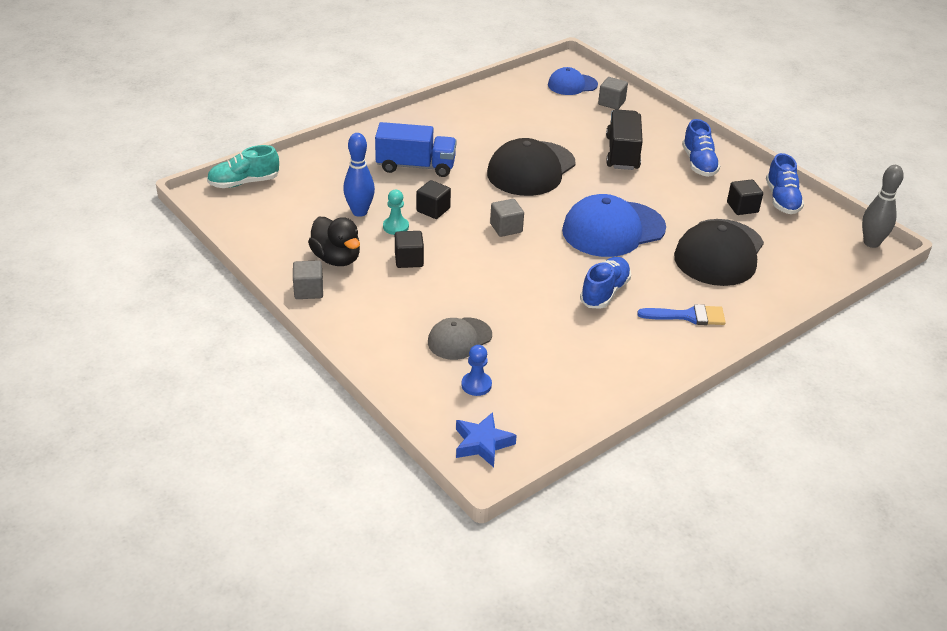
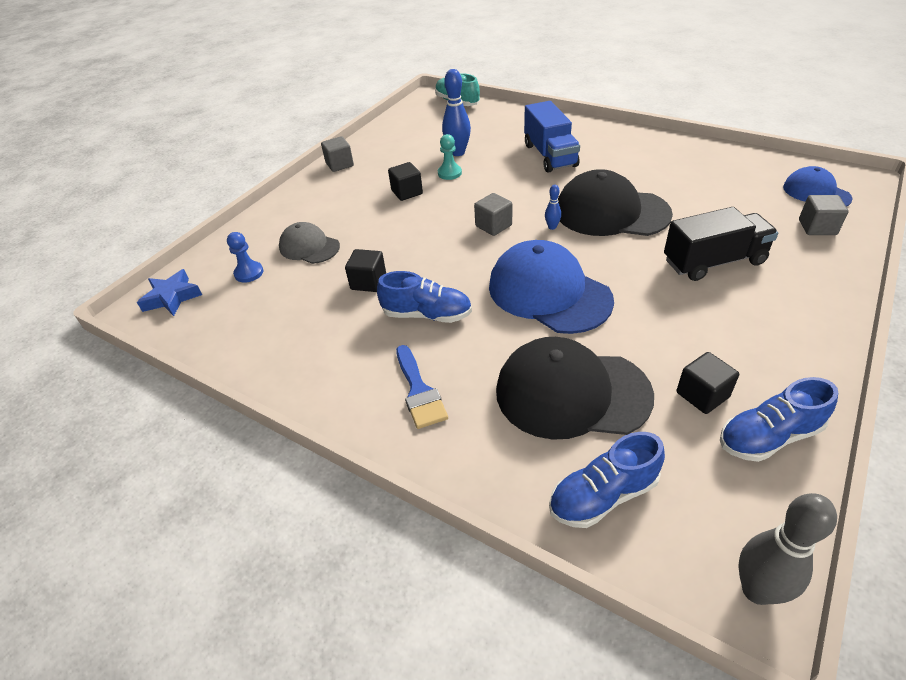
camera: 75 degrees right, 5 degrees up
black duck [308,217,360,266] -> none
black cube [416,180,451,219] -> black cube moved to [345,249,386,292]
blue shoe [682,119,720,177] -> blue shoe moved to [549,432,665,528]
none -> blue bowling pin [545,185,561,230]

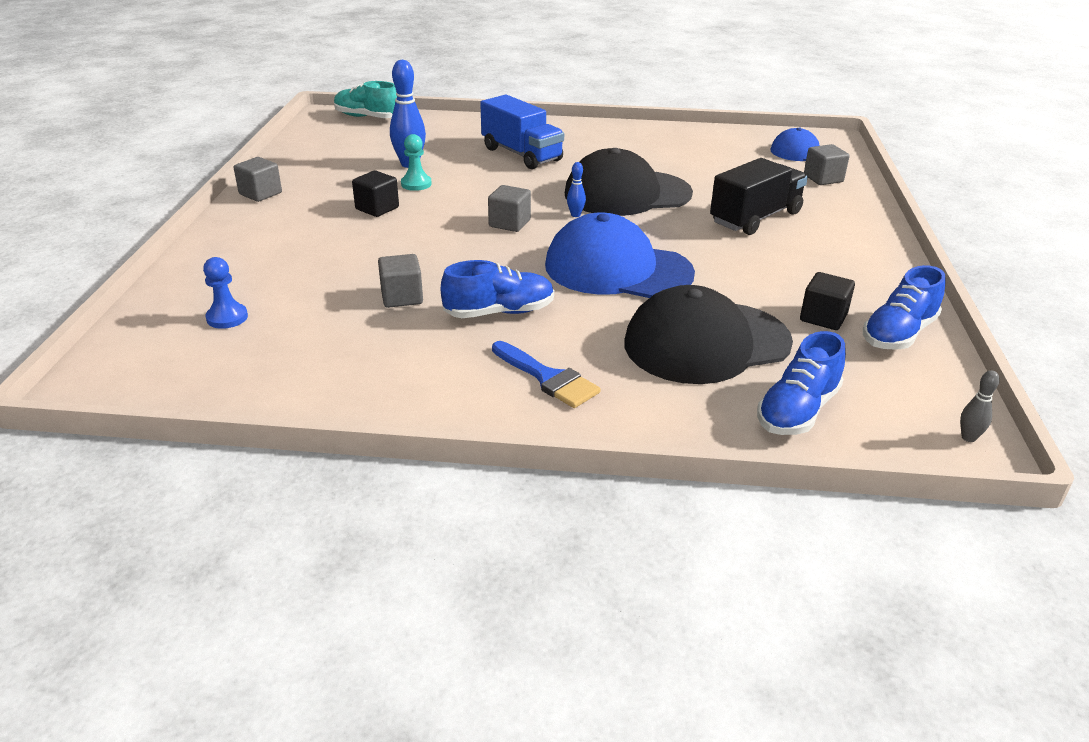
camera: 30 degrees left, 10 degrees down
blue star [137,269,202,316] -> none
grey cap [279,222,340,264] -> none
black cube [345,249,386,292] -> grey cube [378,254,423,308]
grey bowling pin [738,493,837,605] -> grey bowling pin [960,370,1000,442], size x0.49

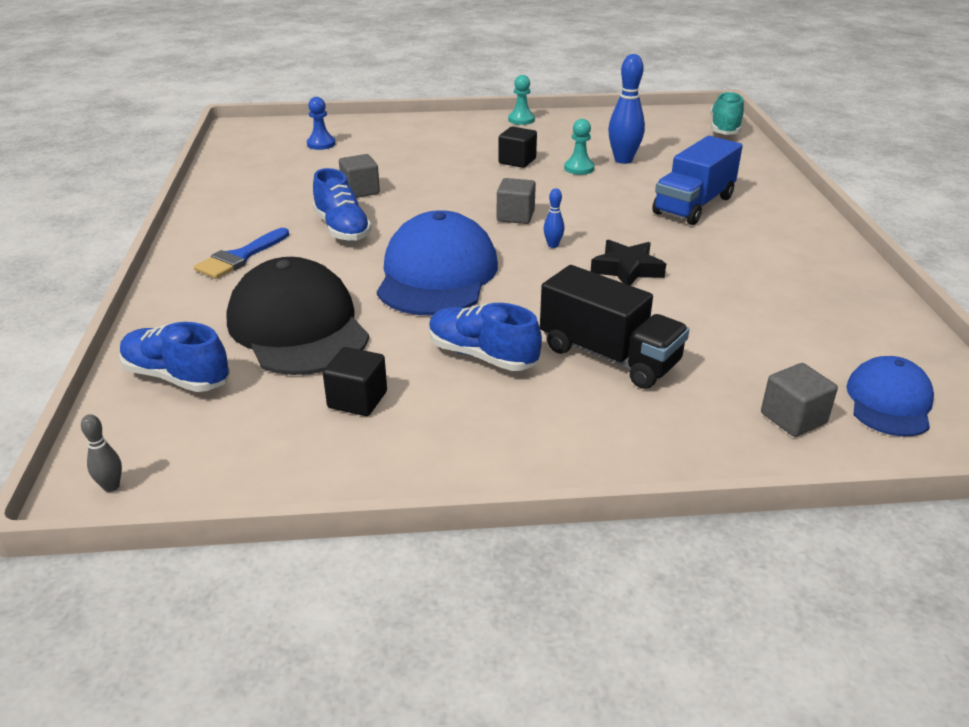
camera: 80 degrees right, 0 degrees up
grey cube [234,157,282,202] -> turquoise pawn [508,75,535,125]
black cap [565,148,693,216] -> black star [591,240,666,286]
blue shoe [863,265,946,350] -> blue shoe moved to [429,303,542,371]

